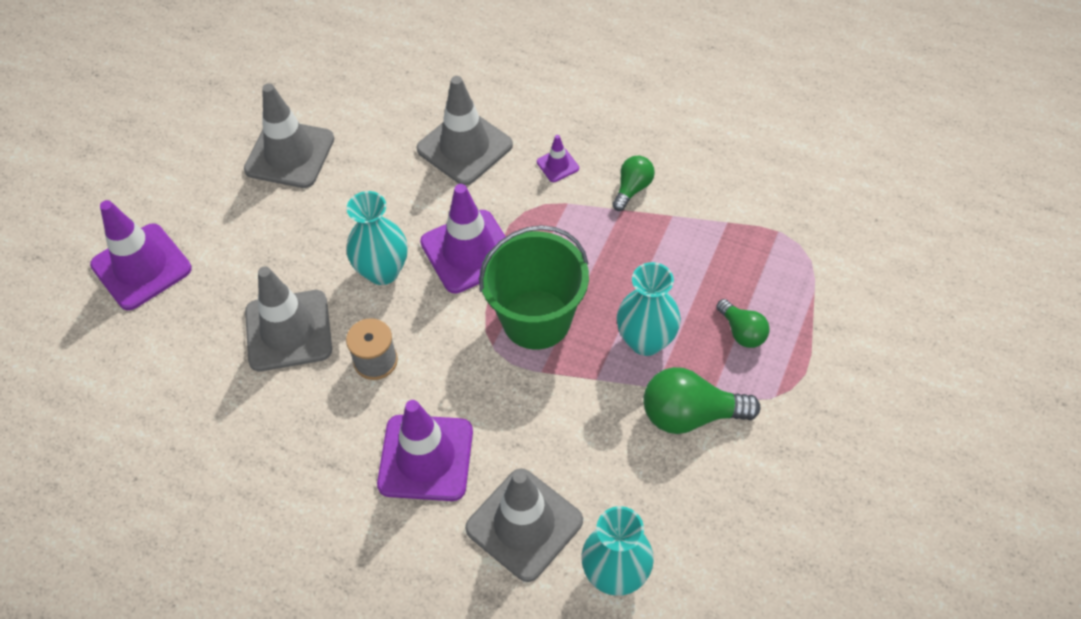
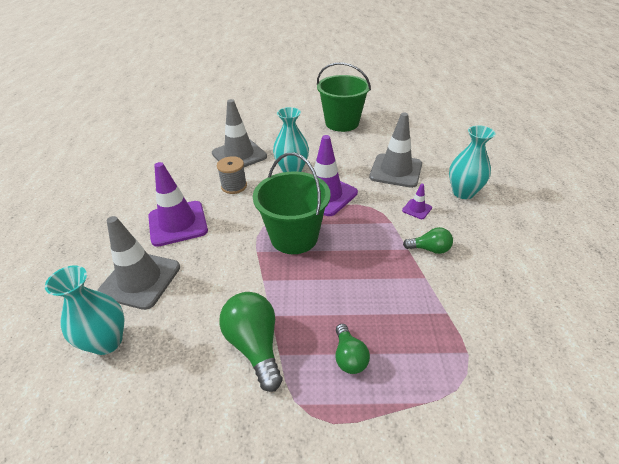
camera: 65 degrees right, 15 degrees down
purple traffic cone [90,200,192,310] -> none
grey traffic cone [244,83,334,188] -> green bucket [317,62,371,132]
turquoise vase [617,262,681,356] -> turquoise vase moved to [449,125,496,199]
green light bulb [716,299,770,348] -> green light bulb turned 45 degrees counterclockwise [336,324,370,374]

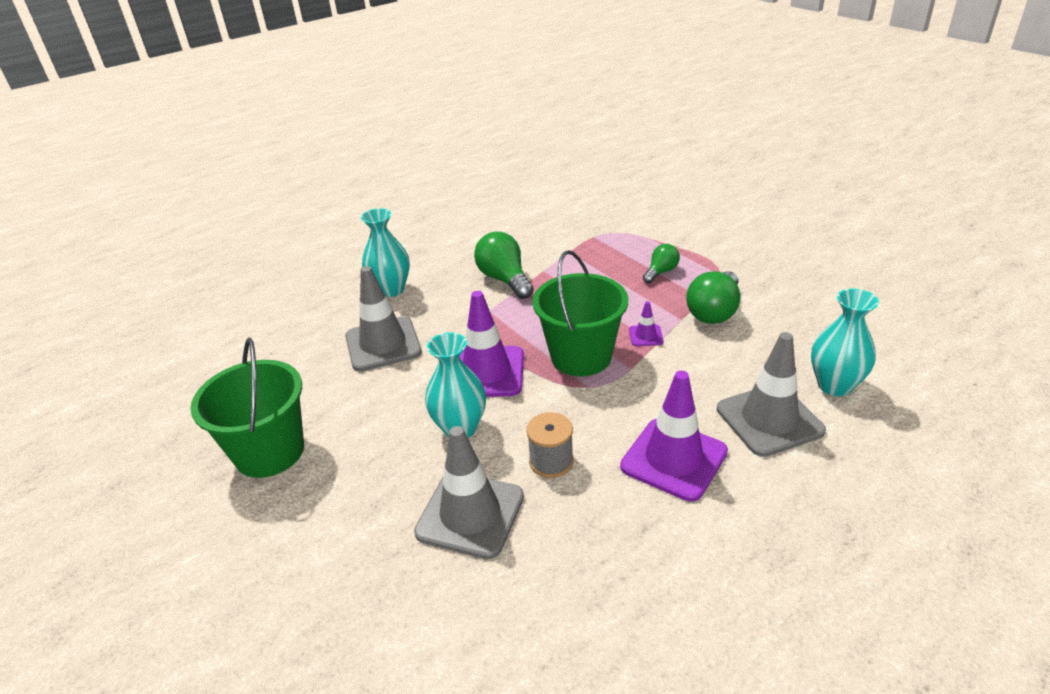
camera: 125 degrees left, 5 degrees down
purple traffic cone [402,184,432,219] -> purple traffic cone moved to [629,301,663,346]
green light bulb [403,227,453,254] -> green light bulb [474,231,534,299], size x1.70

